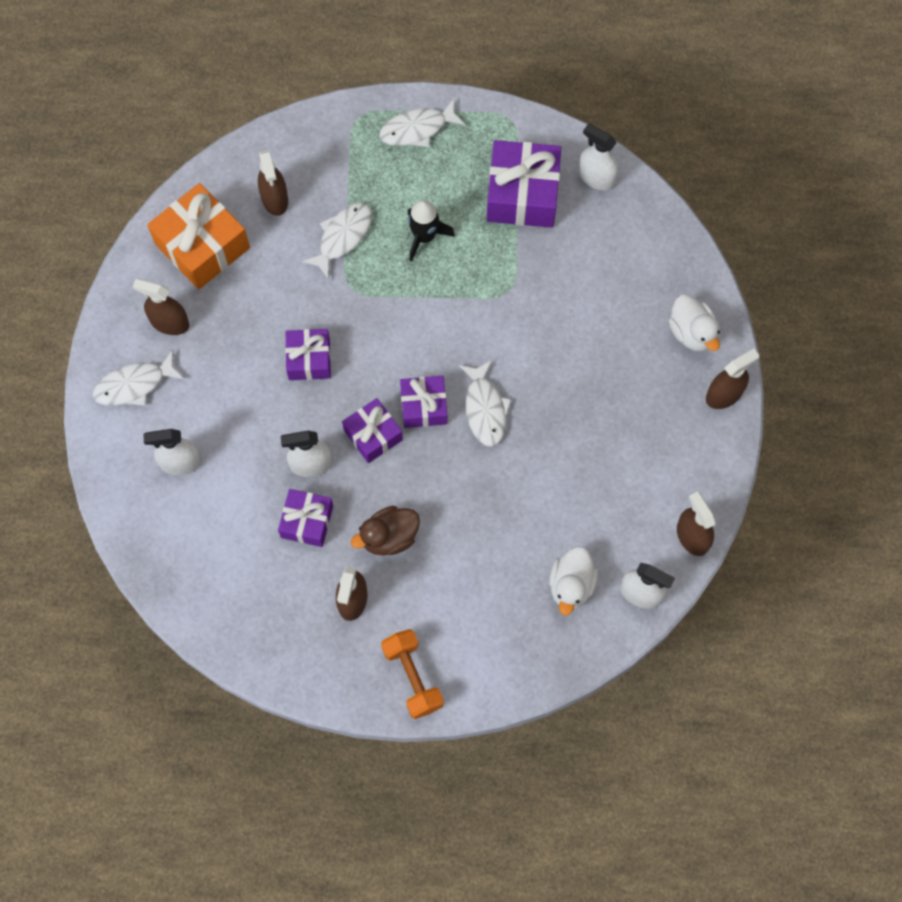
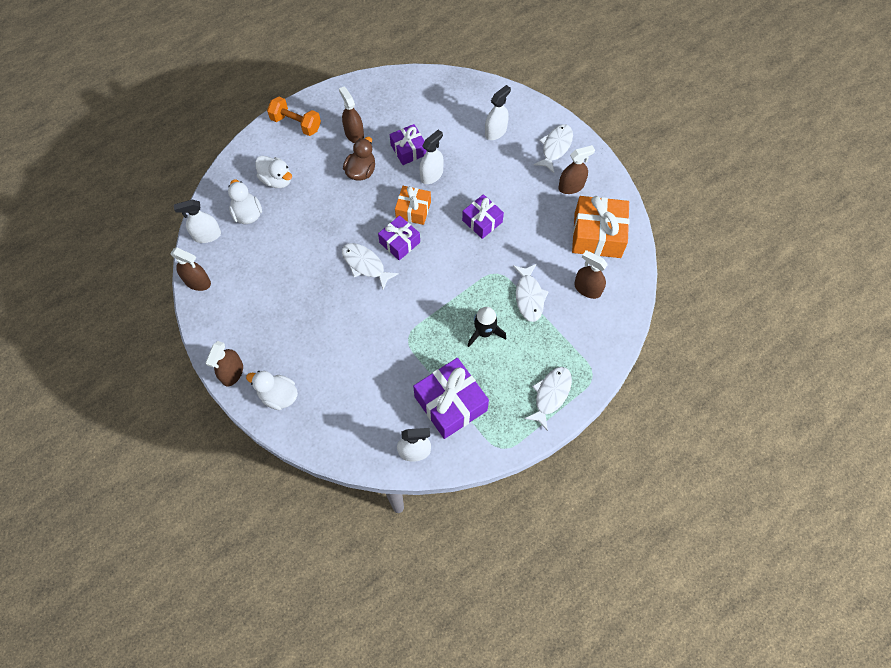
camera: 140 degrees right, 5 degrees down
purple gift [342,398,403,463] -> orange gift [395,186,431,225]
none -> white duck [255,156,292,188]

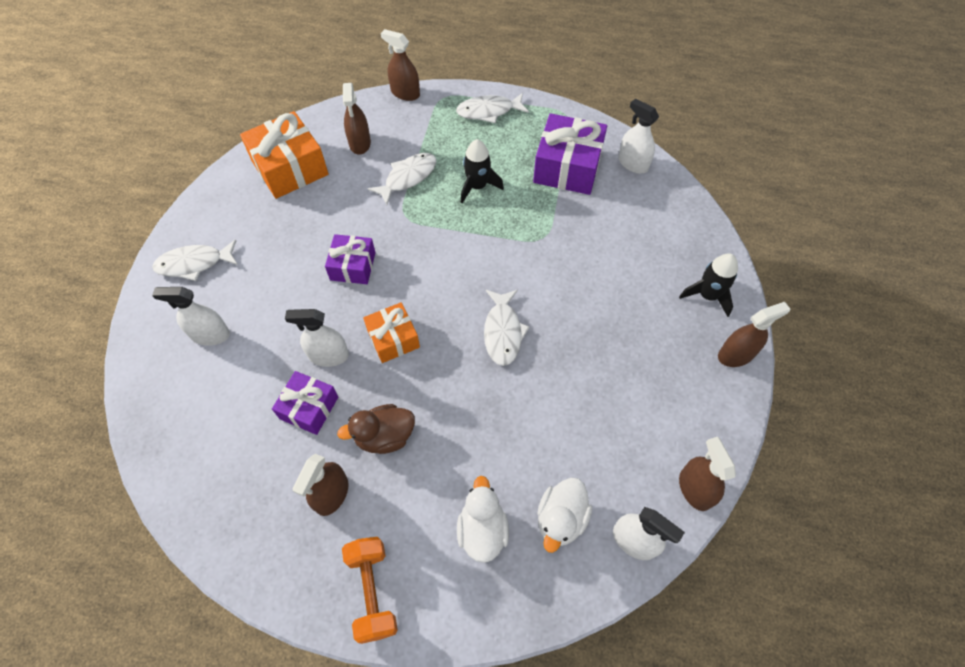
camera: 130 degrees left, 5 degrees down
white duck [246,371,298,410] -> black rocket [679,254,738,317]
purple gift [378,215,420,260] -> none
brown spray bottle [558,145,595,194] -> brown spray bottle moved to [381,29,420,101]

